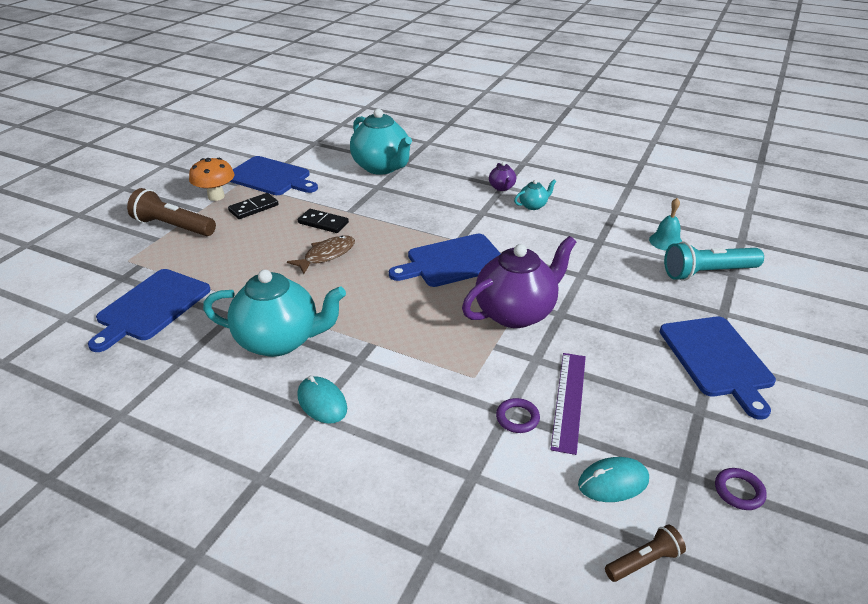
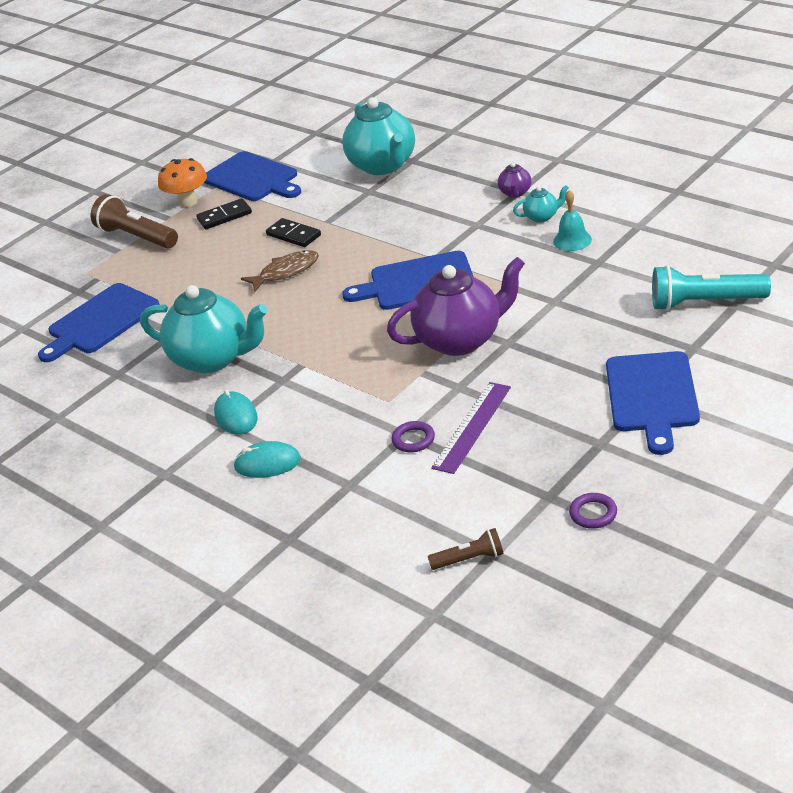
camera: 20 degrees right, 0 degrees up
turquoise mouse [578,457,649,502] -> turquoise mouse moved to [233,441,301,478]
turquoise bell [649,198,682,251] -> turquoise bell moved to [553,190,592,251]

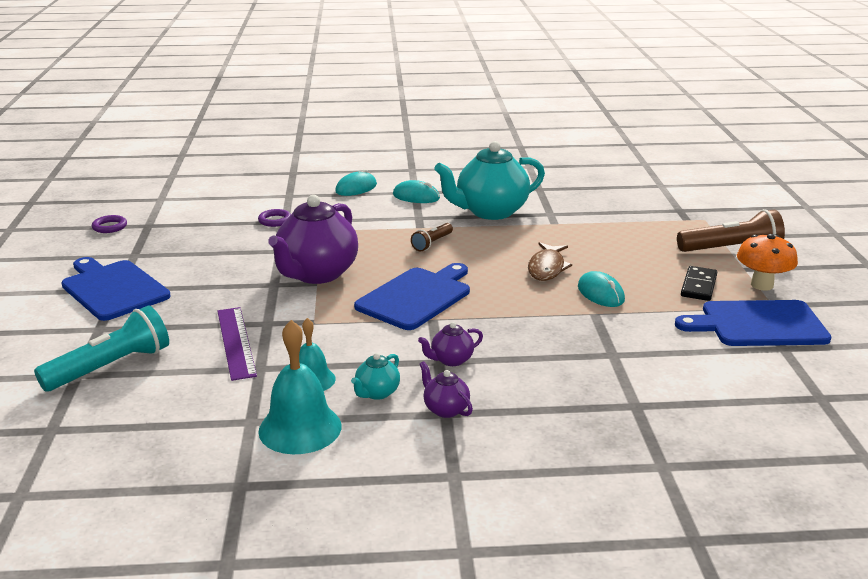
camera: 130 degrees right, 10 degrees down
blue cutting board [38,283,160,362] -> none
black domino [266,218,321,247] -> turquoise mouse [578,271,625,307]
turquoise teapot [342,97,415,175] -> none
brown flashlight [428,528,504,570] -> brown flashlight moved to [411,223,453,251]
purple ruler [431,382,511,474] -> purple ruler moved to [217,307,257,381]
none -> turquoise bell [258,320,342,454]
none -> purple teapot [418,322,483,366]

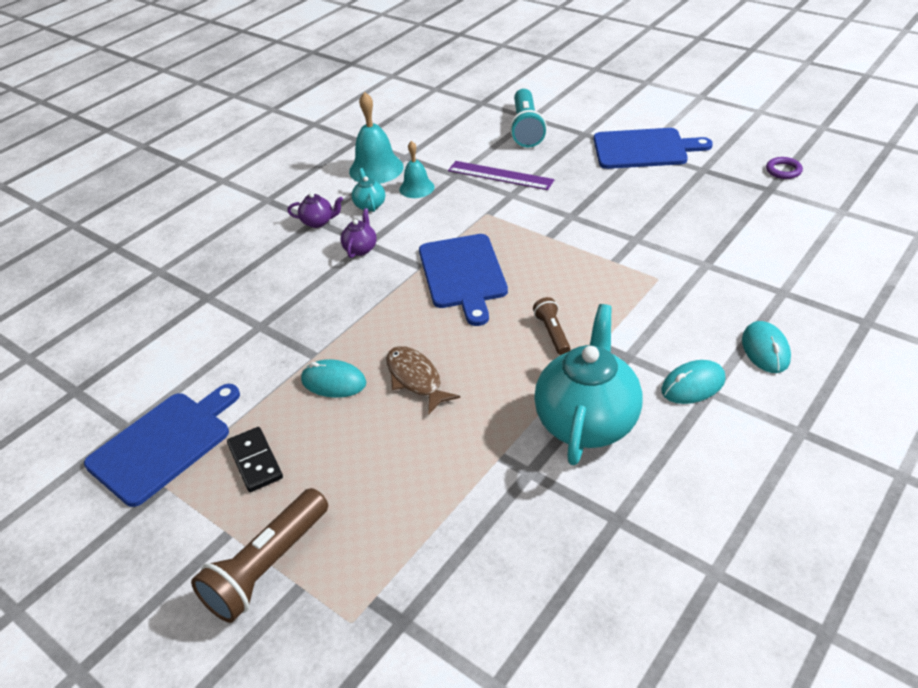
camera: 135 degrees right, 15 degrees up
purple ring [258,209,291,227] -> none
purple teapot [268,195,358,284] -> none
orange mushroom [737,234,798,291] -> none

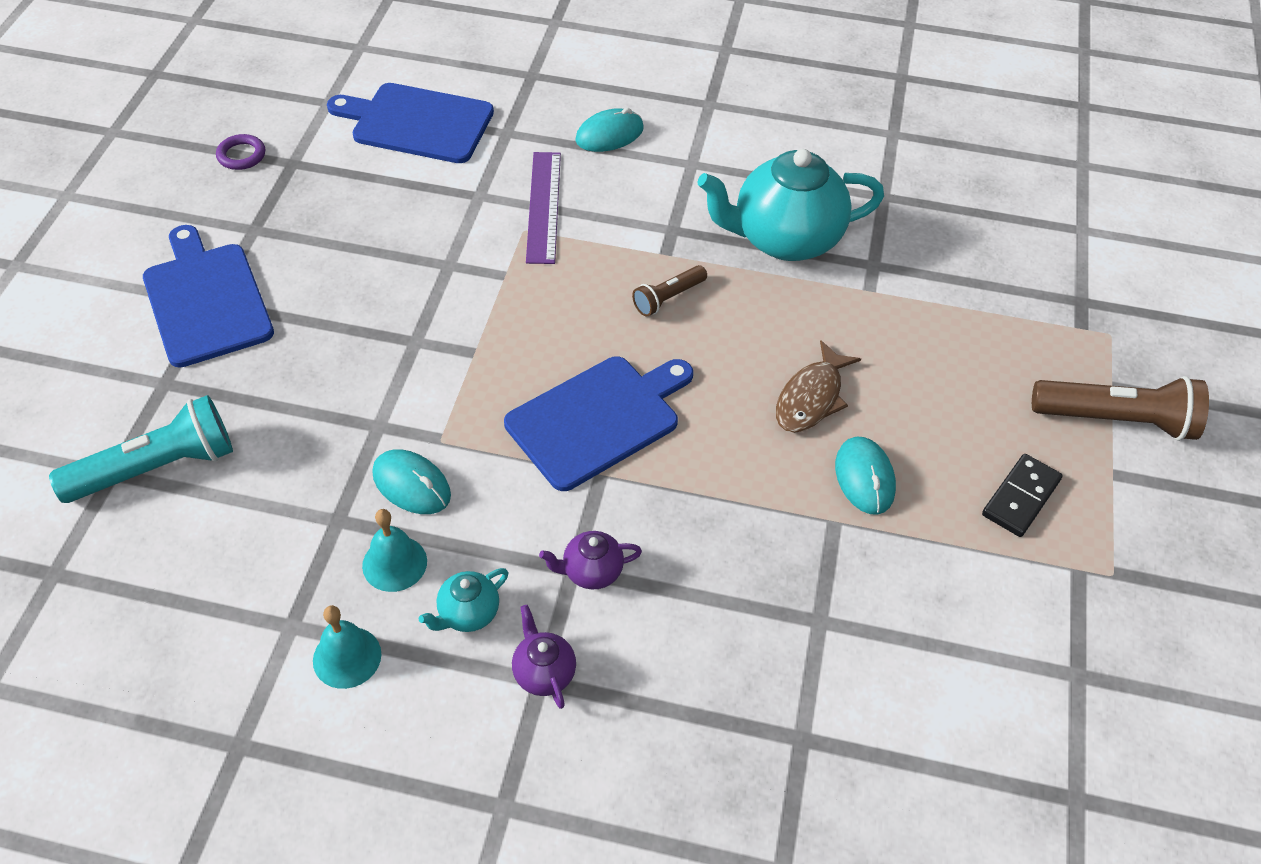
camera: 120 degrees left, 10 degrees up
blue cutting board [84,384,240,507] -> blue cutting board moved to [327,83,494,163]
turquoise bell [349,92,404,184] -> turquoise bell [313,605,381,689], size x0.62
purple ruler [448,161,555,190] -> purple ruler moved to [526,152,561,264]
turquoise mouse [661,360,726,404] -> turquoise mouse moved to [372,449,451,514]

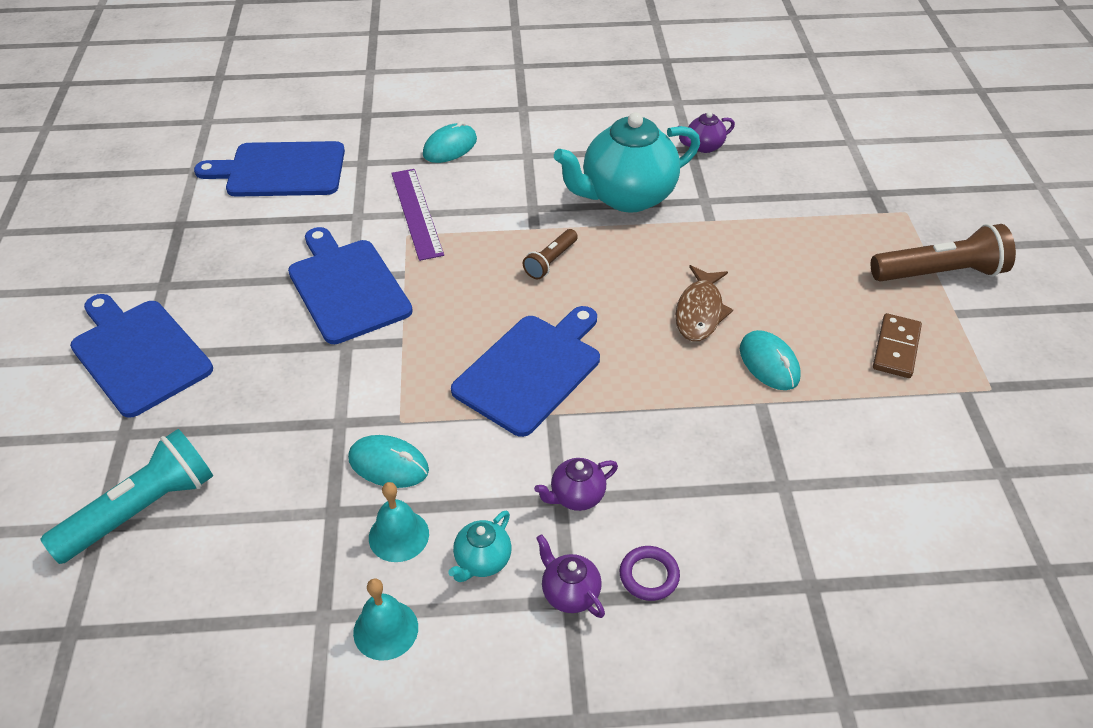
camera: 15 degrees left, 5 degrees down
purple ring [216,134,265,170] -> purple ring moved to [620,546,680,601]
black domino [982,454,1063,537] -> brown domino [873,313,922,378]
none -> blue cutting board [288,227,413,344]
none -> purple teapot [679,112,735,153]

